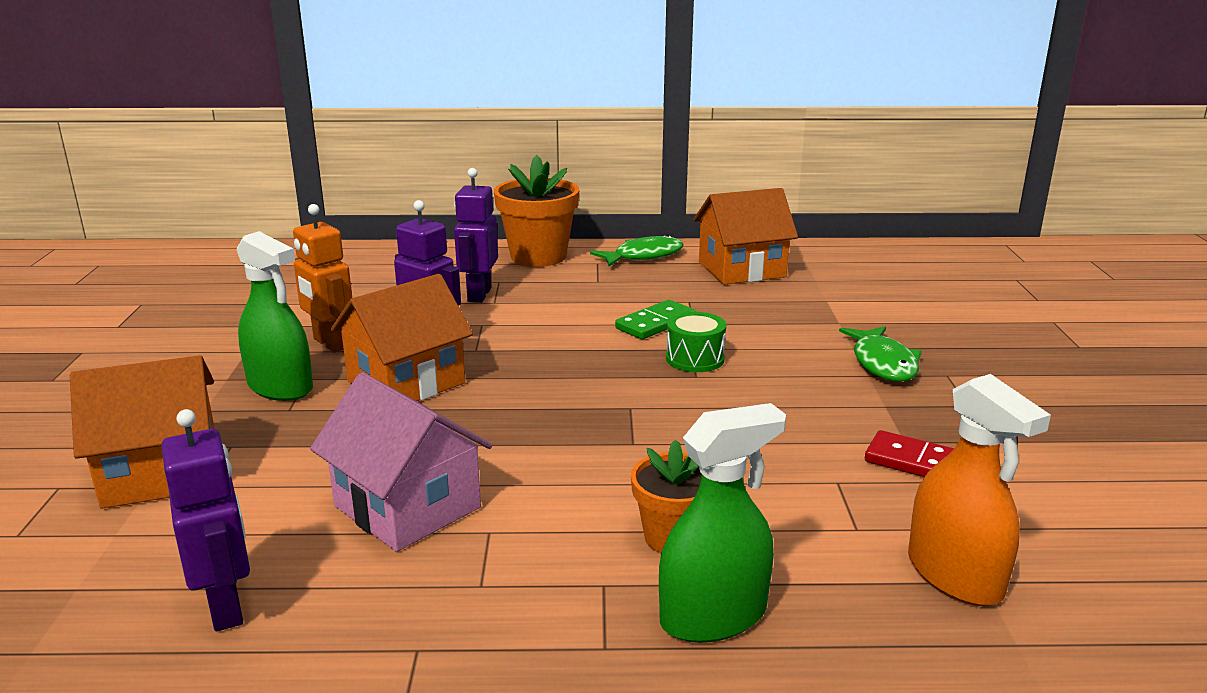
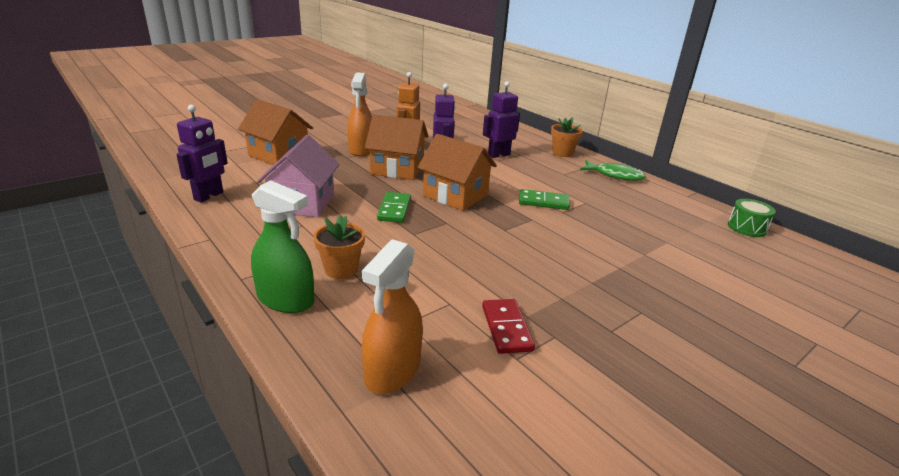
camera: 50 degrees right, 5 degrees up
green spray bottle [237,231,313,401] -> orange spray bottle [347,72,372,156]
orange flower pot [494,155,579,267] -> orange flower pot [551,117,583,157], size x0.61
green drum [666,312,726,372] -> green drum moved to [728,199,776,237]
orange house [693,188,798,284] -> orange house moved to [418,134,497,211]
green fish [839,326,922,382] -> none
none -> green domino [377,192,411,223]

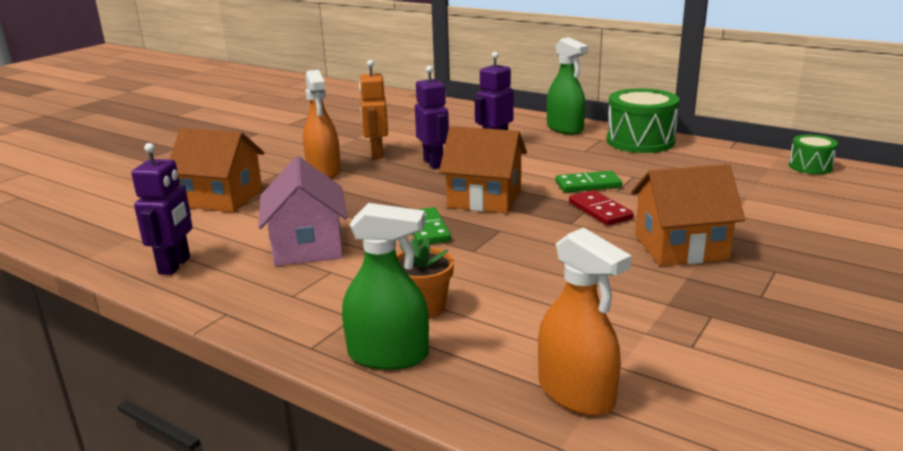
camera: 15 degrees left, 5 degrees down
orange spray bottle [362,239,423,394] -> orange spray bottle turned 45 degrees counterclockwise [538,227,632,416]
orange house [365,115,429,180] -> orange house moved to [631,164,745,266]
red domino [482,299,535,354] -> red domino moved to [569,190,634,226]
orange flower pot [551,117,583,157] -> green spray bottle [547,37,588,135]
green fish [580,160,646,181] -> green drum [606,88,680,153]

